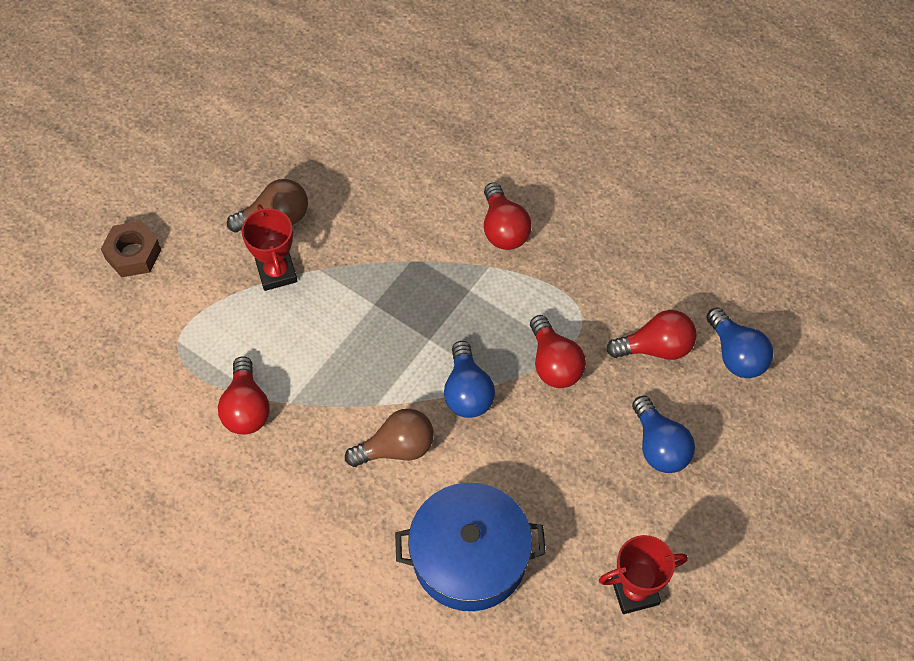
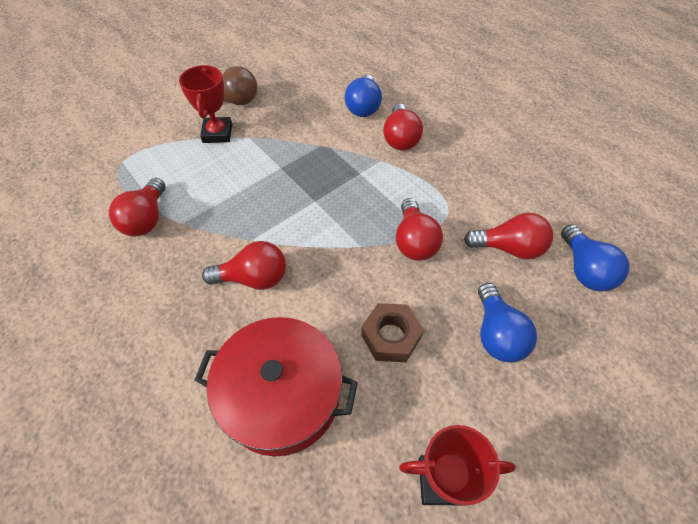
camera: 15 degrees right, 5 degrees down
brown nut [101,221,161,277] -> brown nut moved to [361,303,424,362]
brown light bulb [345,409,434,467] -> red light bulb [202,241,286,290]
blue pot [395,483,546,611] -> red pot [195,317,358,456]
blue light bulb [444,341,495,418] -> blue light bulb moved to [345,74,382,117]

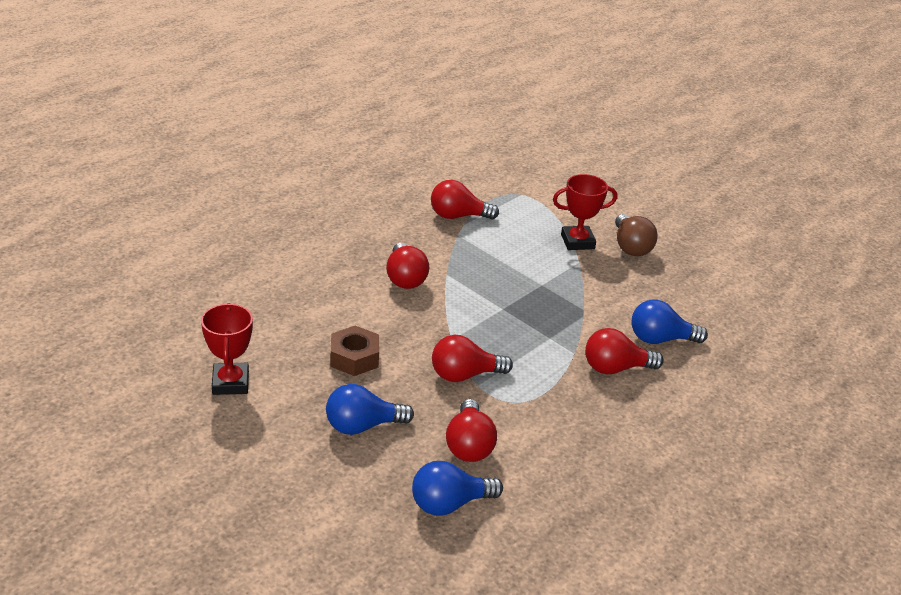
camera: 80 degrees right, 20 degrees down
red pot [195,317,358,456] -> none

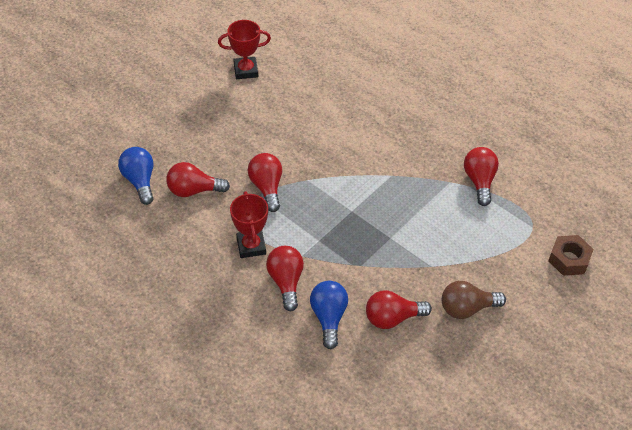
camera: 90 degrees right, 15 degrees up
blue light bulb [326,384,414,435] -> none
brown nut [330,326,379,376] -> brown nut moved to [548,235,594,276]
red light bulb [386,243,429,289] -> red light bulb moved to [366,290,432,329]
red trophy [553,174,617,250] -> red trophy moved to [230,191,268,258]

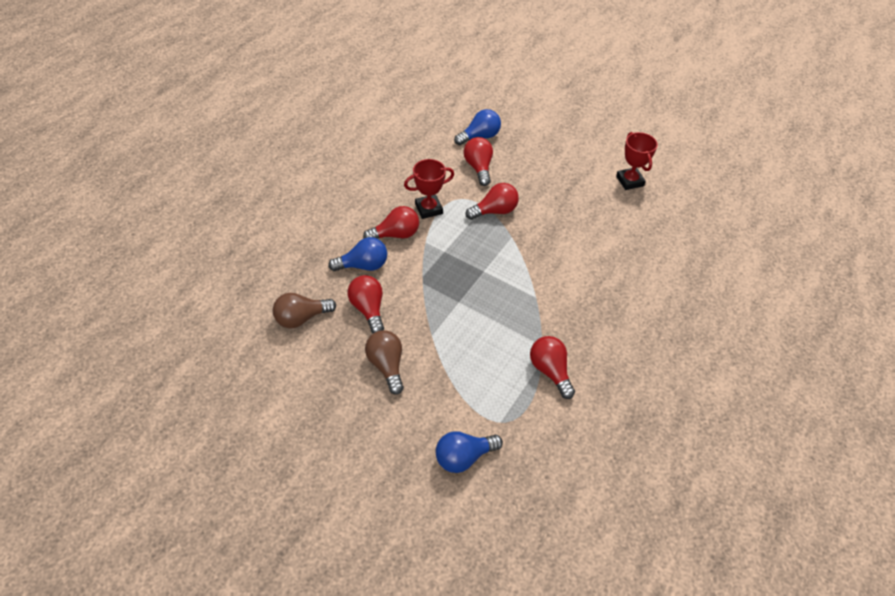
camera: 80 degrees right, 0 degrees up
red light bulb [464,147,499,206] -> red light bulb turned 105 degrees counterclockwise [530,336,575,399]
brown nut [548,235,594,276] -> blue light bulb [436,431,503,473]
none -> brown light bulb [273,293,336,329]

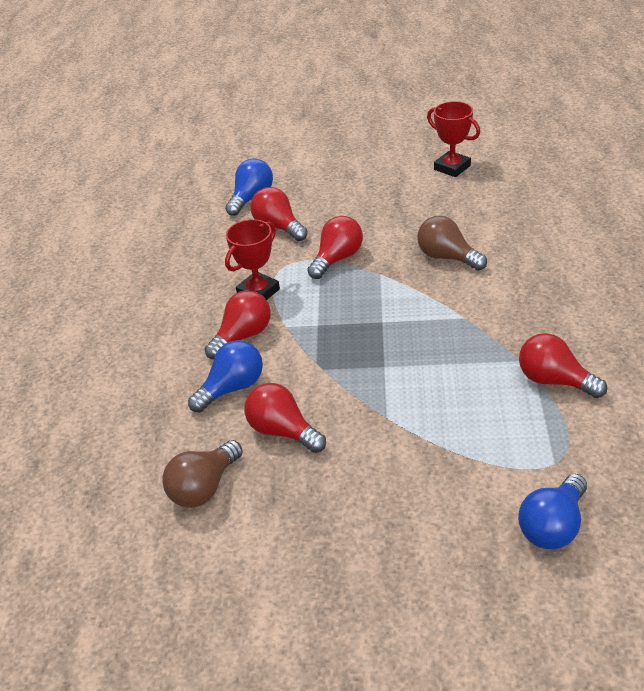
camera: 25 degrees left, 10 degrees down
brown light bulb [365,330,404,395] -> brown light bulb moved to [417,216,487,271]

